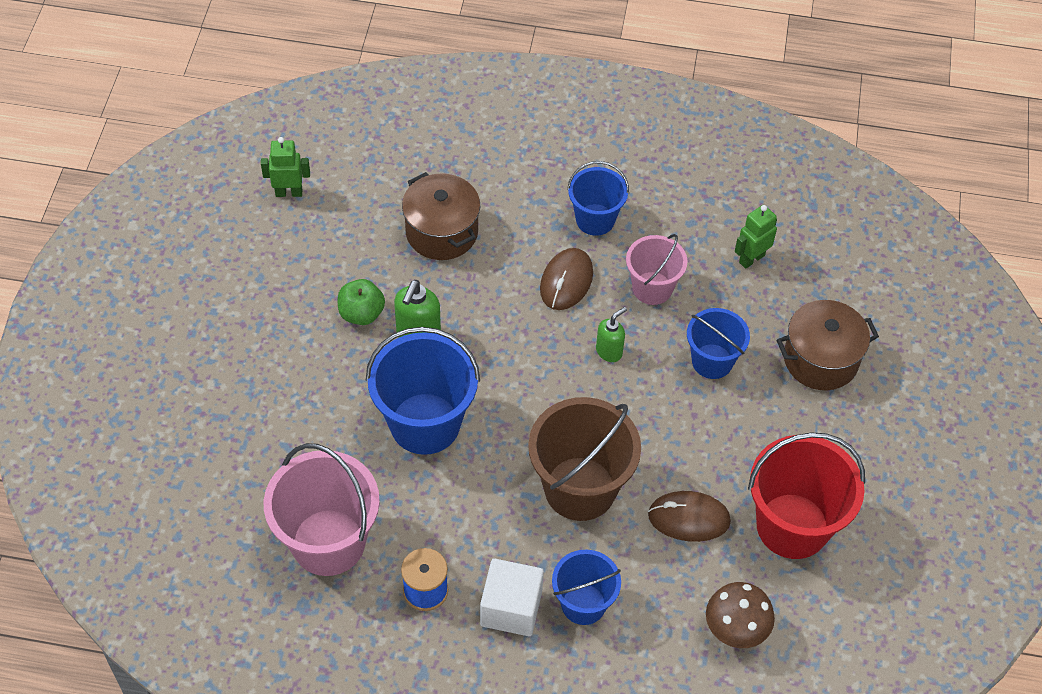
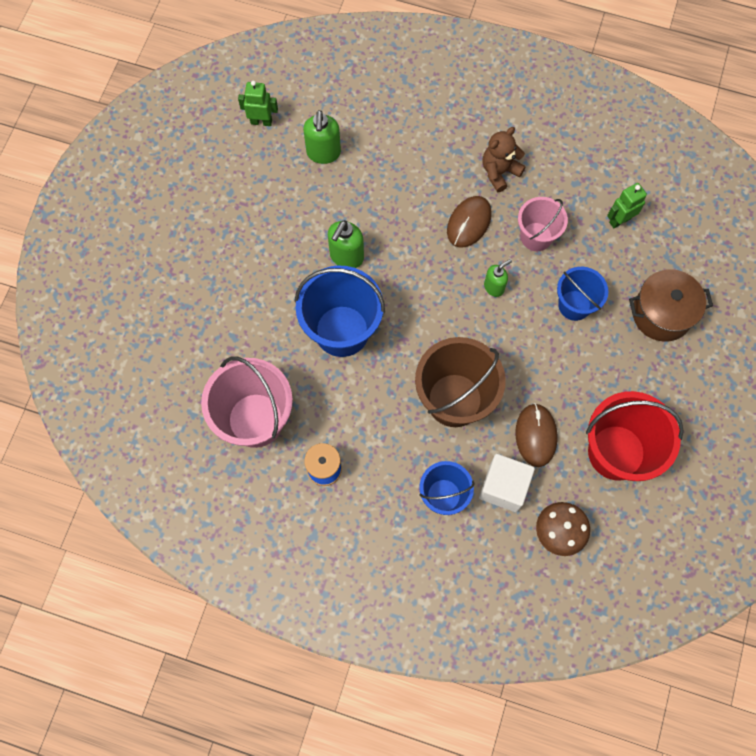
camera: 10 degrees right, 15 degrees up
green apple [338,279,385,325] -> none
brown pot [402,172,480,260] -> none
white cube [480,559,544,636] -> white cube moved to [479,454,535,512]
blue bucket [567,161,629,236] -> brown teddy bear [482,127,526,192]
brown mouse [648,491,731,542] -> brown mouse turned 75 degrees clockwise [515,403,557,467]
none -> green soap dispenser [303,110,341,164]

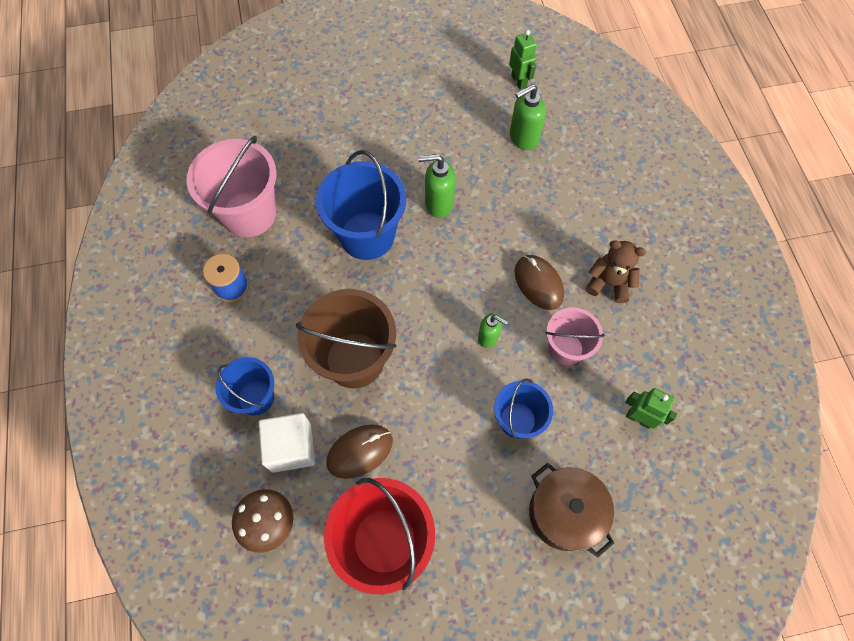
camera: 60 degrees right, 5 degrees down
brown mouse [447,196,492,248] -> brown mouse turned 60 degrees clockwise [515,255,564,310]

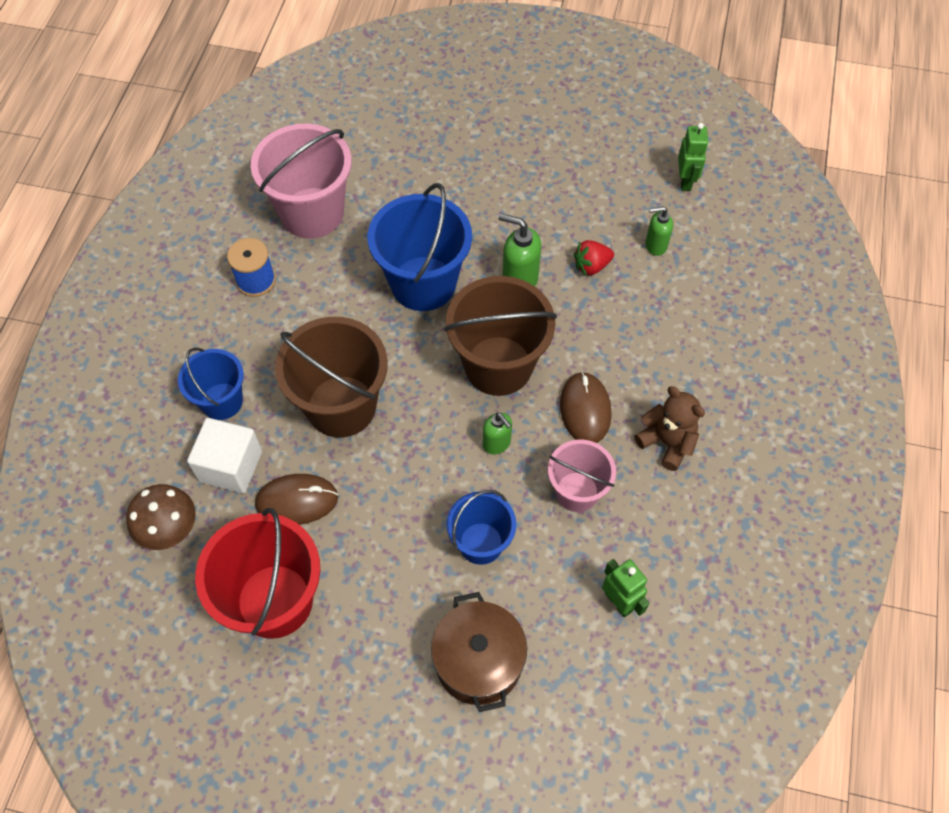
camera: 25 degrees right, 5 degrees down
green soap dispenser [510,84,546,150] -> green soap dispenser [645,206,673,256], size x0.65
none -> brown bucket [444,276,557,396]
none -> red strawberry [574,240,614,276]

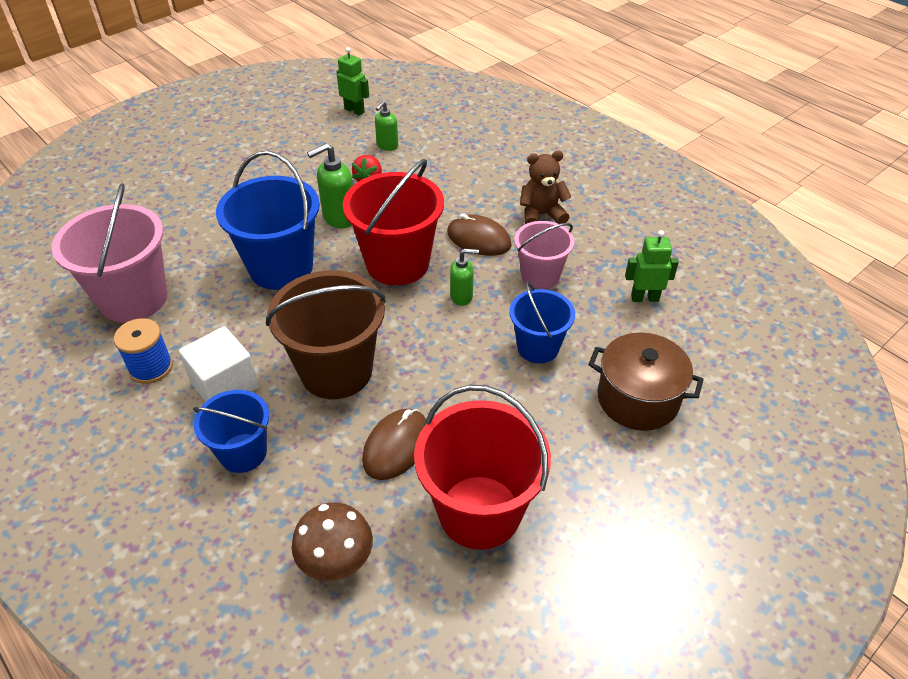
camera: 55 degrees left, 15 degrees down
white cube [187,418,262,493] -> white cube moved to [179,326,259,402]
brown bucket [444,276,557,396] -> red bucket [343,159,444,285]

